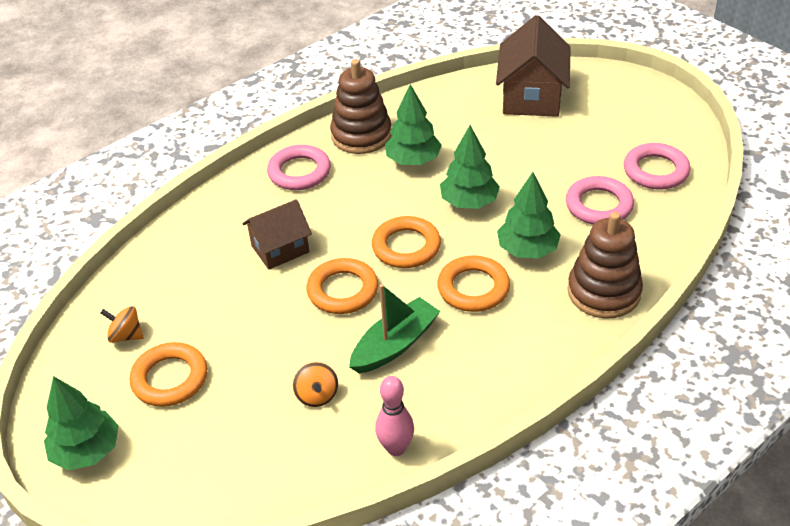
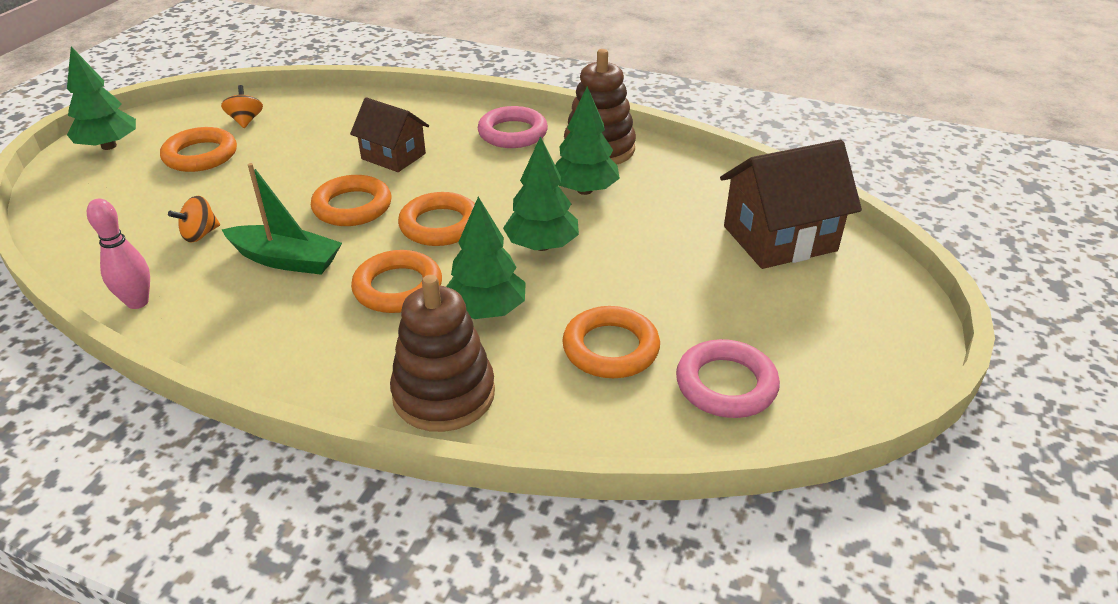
camera: 60 degrees right, 5 degrees down
pink ring [566,176,634,225] -> orange ring [562,306,660,378]

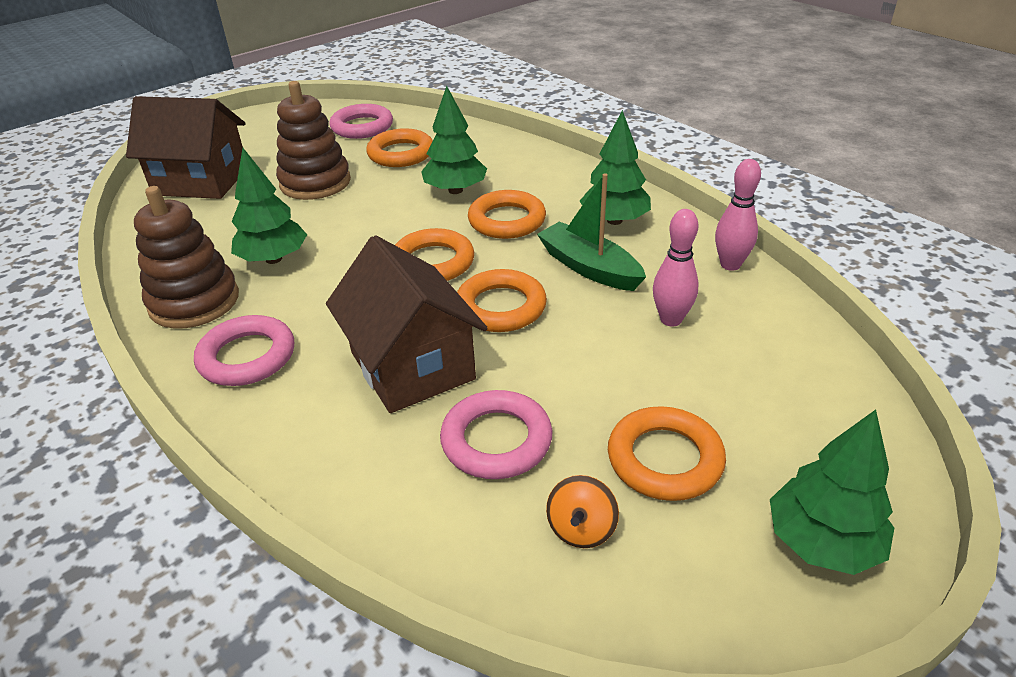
camera: 150 degrees left, 0 degrees up
orange spinning top [168,196,220,243] -> pink bowling pin [653,209,699,326]
brown house [350,97,429,172] -> brown house [326,235,488,413], size x1.57
brown stacking toy [390,275,495,432] -> brown stacking toy moved to [276,81,351,200]
green tree [503,136,579,251] -> green tree moved to [580,110,651,225]
none -> pink ring [440,390,552,479]

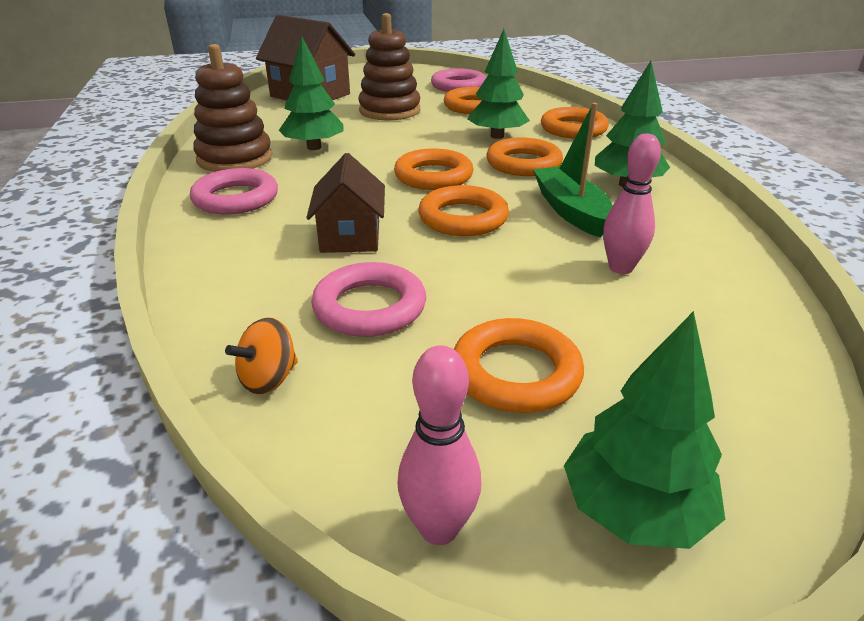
camera: 25 degrees right, 5 degrees down
brown house [326,235,488,413] -> brown house [306,153,385,253], size x0.64
orange spinning top [546,475,619,548] -> orange spinning top moved to [225,317,298,395]
pink bowling pin [715,159,761,271] -> pink bowling pin moved to [397,345,481,545]
none -> orange ring [541,107,609,139]

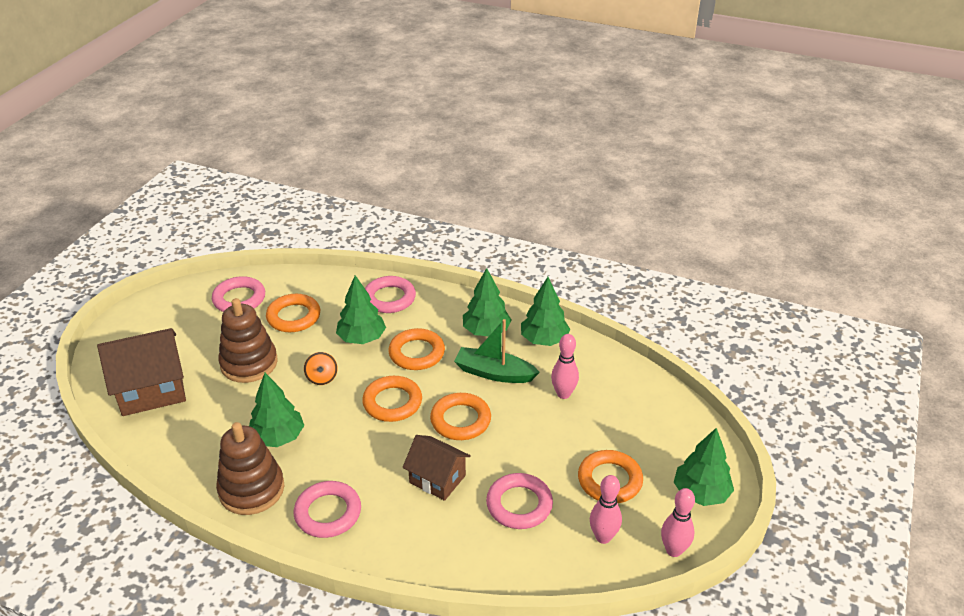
camera: 55 degrees left, 5 degrees up
orange spinning top [225,317,298,395] -> orange spinning top moved to [304,352,338,385]
orange ring [541,107,609,139] -> pink ring [365,276,416,313]
none -> green tree [521,277,570,346]
none -> pink bowling pin [590,475,622,544]

